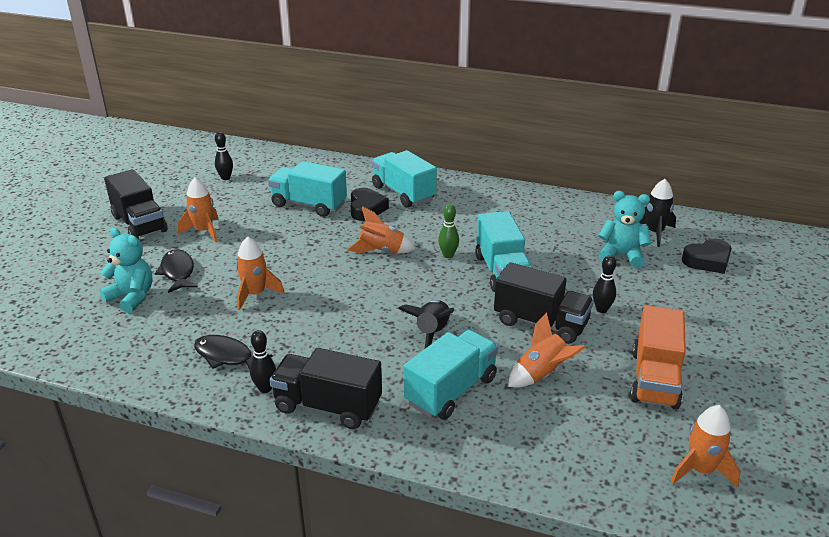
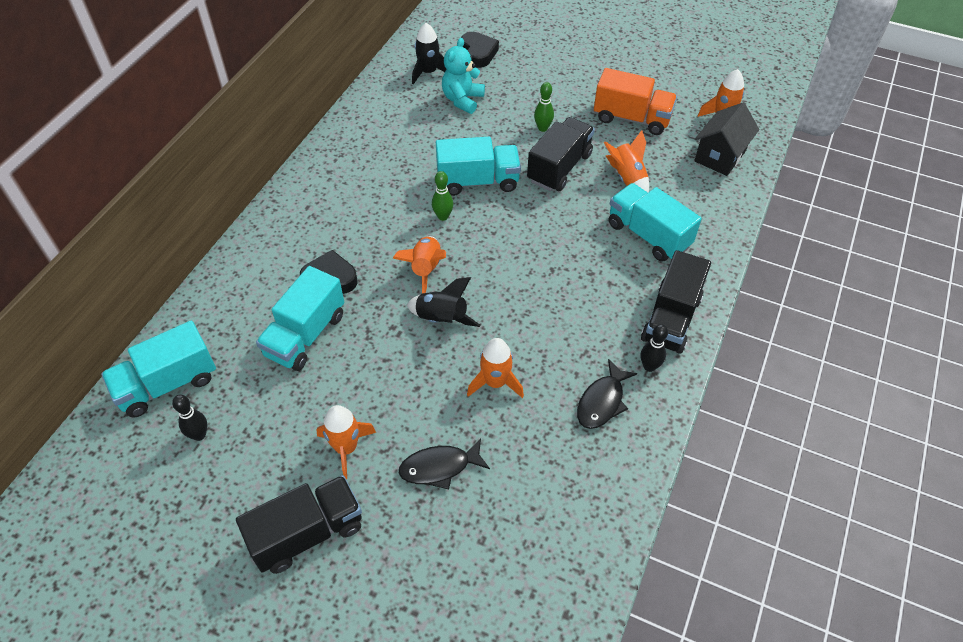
camera: 85 degrees left, 20 degrees up
turquoise teddy bear [99,228,152,313] -> none
turquoise truck [372,150,437,208] -> turquoise truck moved to [101,321,216,418]
black rocket [398,300,455,349] -> black rocket moved to [407,277,480,327]
black bowling pin [593,255,616,313] -> green bowling pin [534,82,554,132]
none -> black house [694,103,759,176]

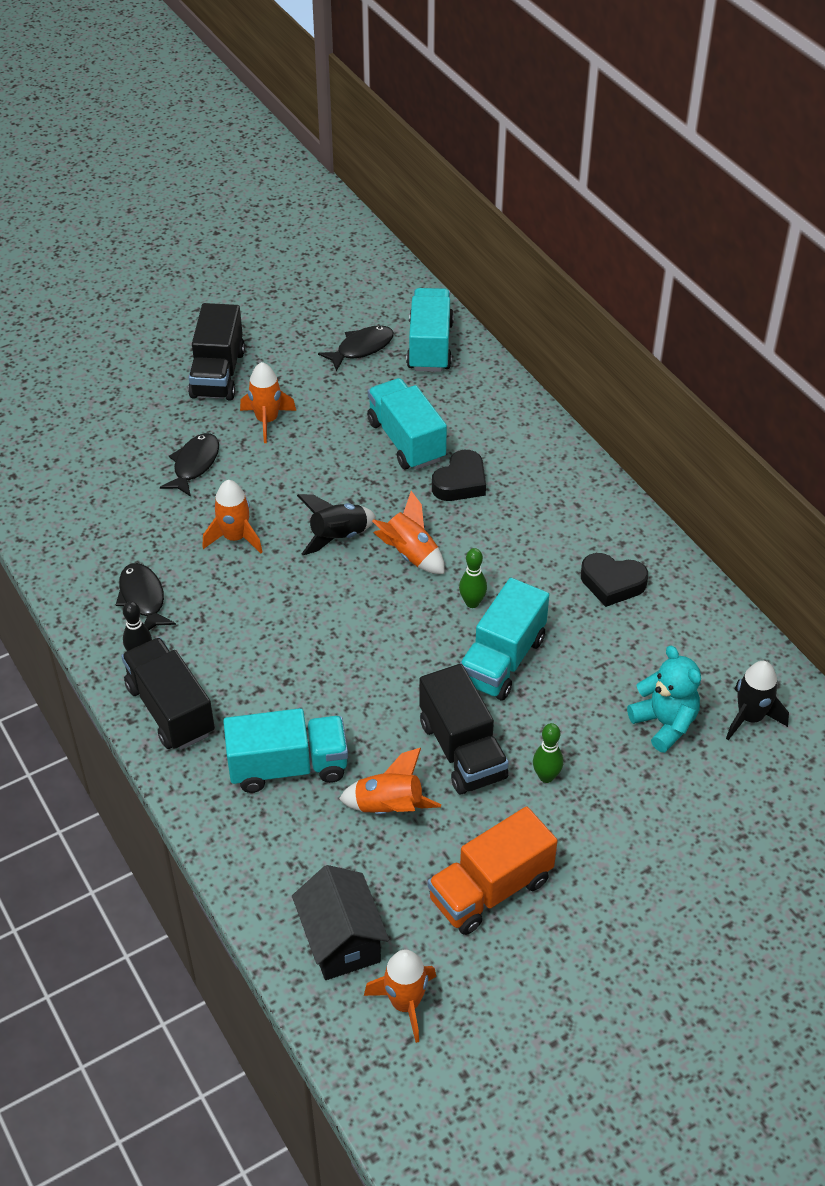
camera: 125 degrees right, 5 degrees down
black bowling pin [172,395,207,441] -> black fish [318,325,394,371]
black heart [461,32,499,68] -> black heart moved to [581,553,648,607]

